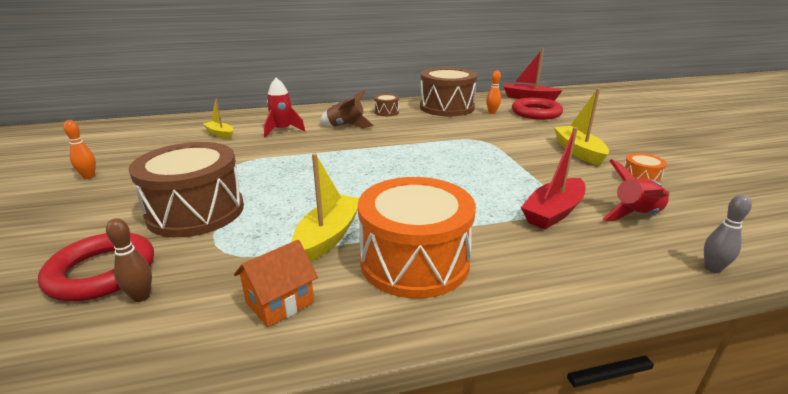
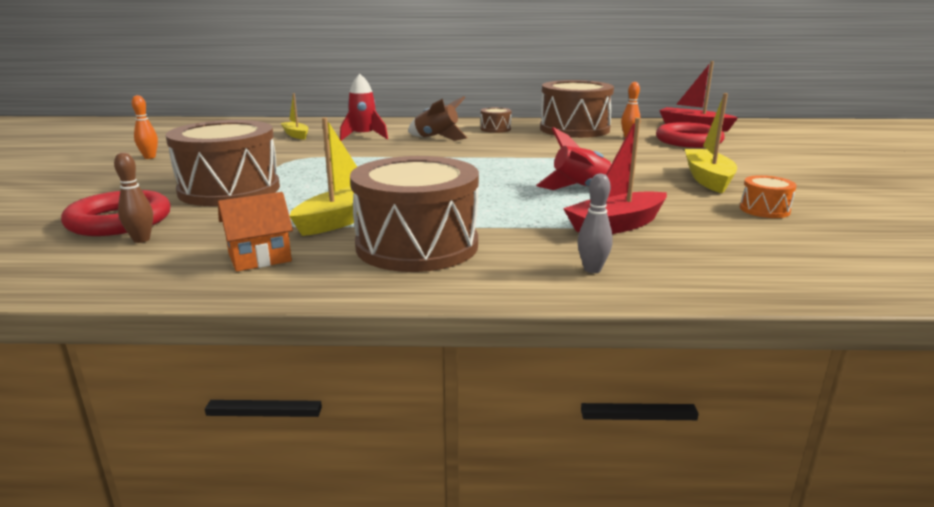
camera: 15 degrees right, 5 degrees down
orange drum [358,177,476,299] -> brown drum [350,156,479,272]
red rocket [603,159,670,221] -> red rocket moved to [536,127,612,190]
grey bowling pin [704,195,752,273] -> grey bowling pin moved to [577,174,613,273]

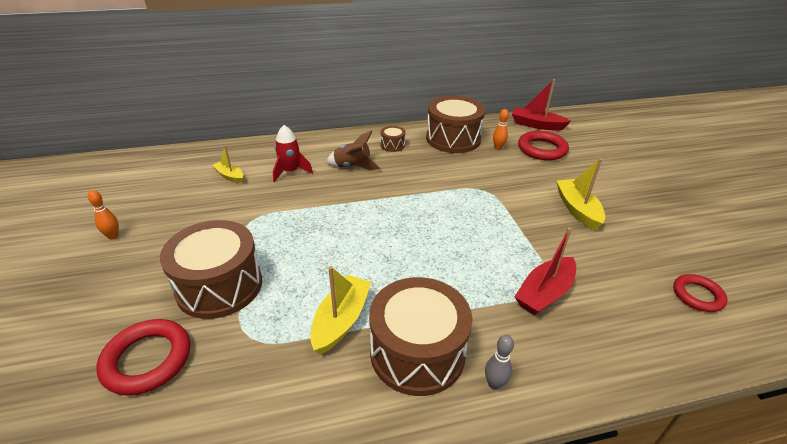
camera: 15 degrees left, 15 degrees up
brown bowling pin [114,152,153,243] -> none
orange house [218,192,293,272] -> none
red rocket [536,127,612,190] -> none
grey bowling pin [577,174,613,273] -> grey bowling pin moved to [485,335,514,390]
orange drum [740,175,797,218] -> none
none -> red ring [673,274,727,312]

